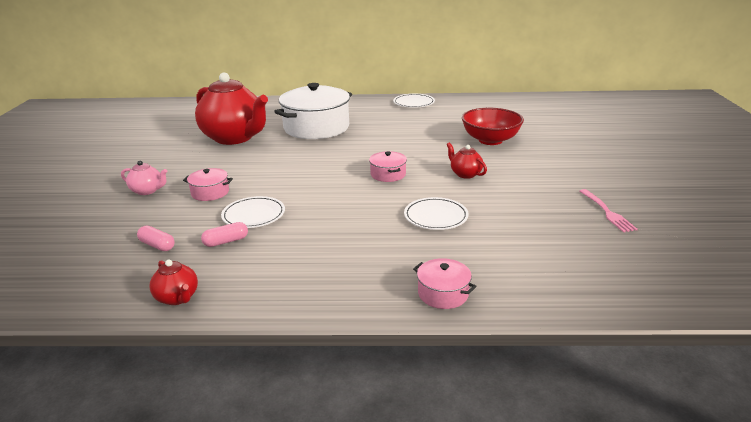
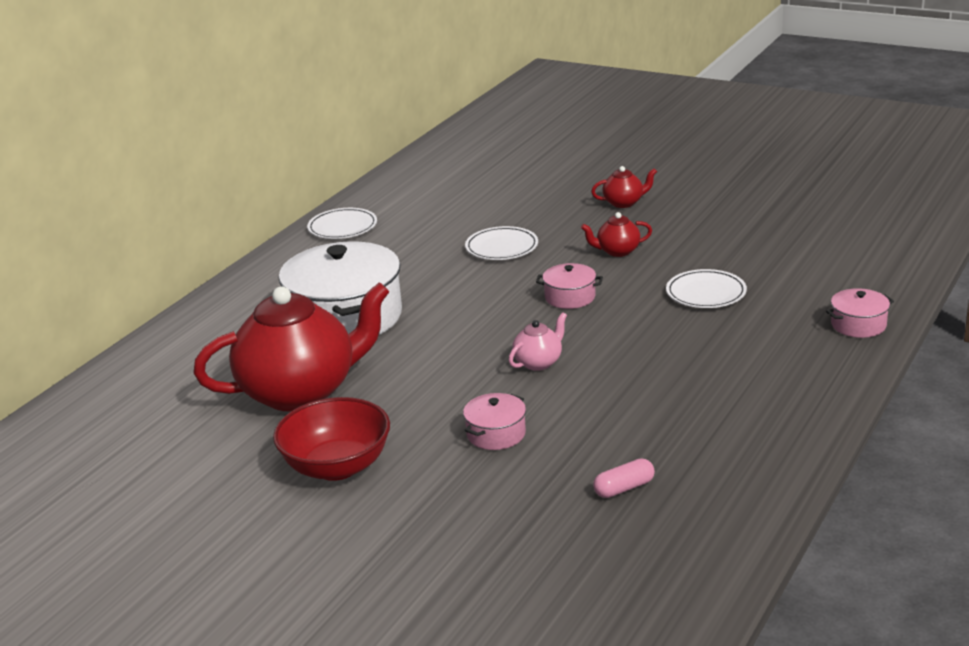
camera: 60 degrees left, 0 degrees up
pink teapot [121,161,167,195] -> pink teapot moved to [509,312,567,371]
red teapot [150,260,198,305] -> red teapot moved to [591,166,657,208]
pink capsule [201,222,248,247] -> none
white plate [221,196,285,228] -> white plate moved to [465,226,538,260]
red bowl [462,108,524,145] -> red bowl moved to [273,397,390,481]
pink fork [580,189,638,232] -> none

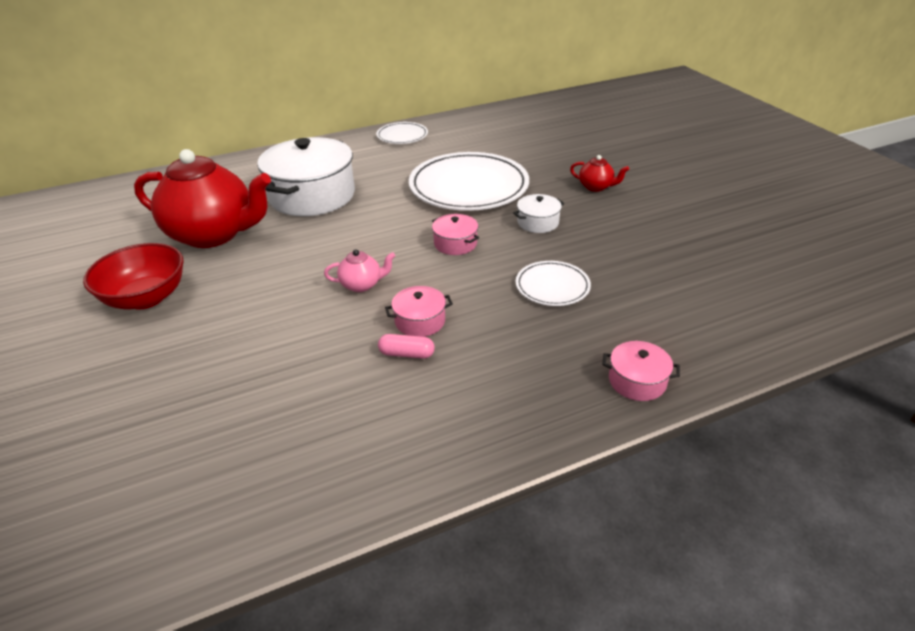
camera: 35 degrees right, 10 degrees up
pink pot [463,393,526,450] -> pink pot moved to [385,286,453,337]
white plate [465,226,538,260] -> white plate [409,152,529,211], size x2.02
red teapot [581,212,652,257] -> white pot [513,194,565,233]
pink capsule [593,459,655,498] -> pink capsule moved to [378,334,435,359]

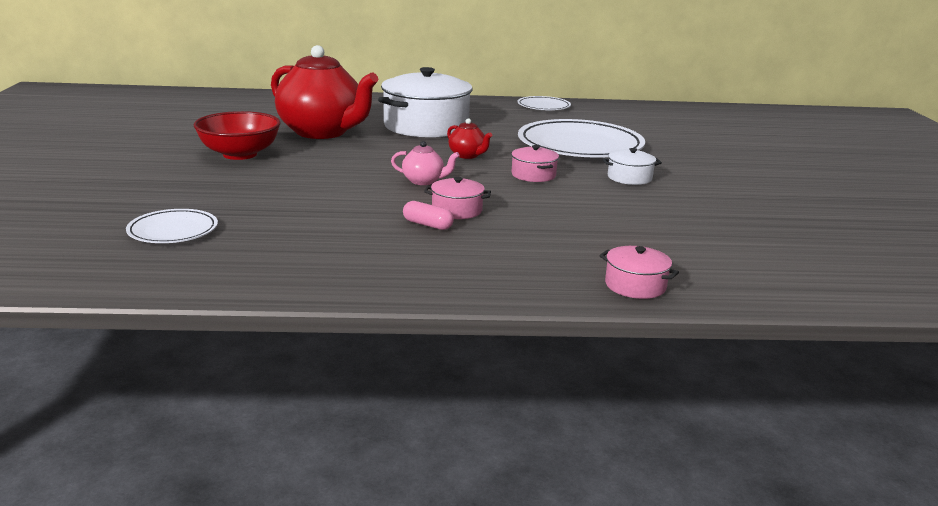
camera: 20 degrees right, 15 degrees down
white plate [516,261,591,306] -> white plate moved to [126,209,218,243]
red teapot [570,155,629,192] -> red teapot moved to [447,118,492,159]

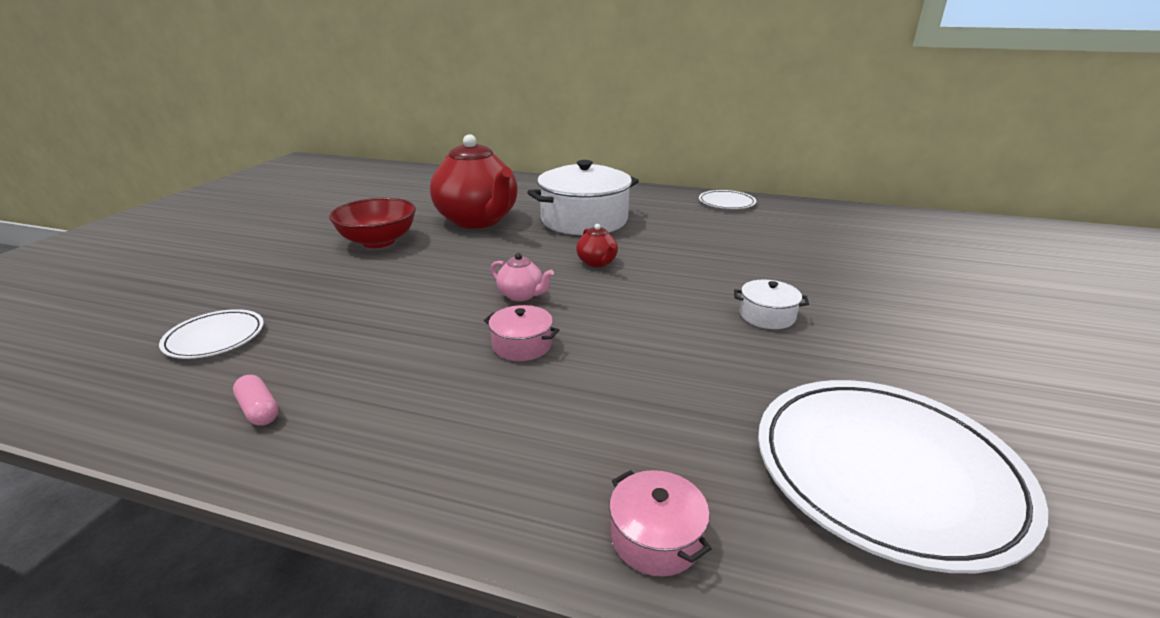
camera: 20 degrees right, 5 degrees up
pink capsule [403,201,454,230] -> pink capsule moved to [233,375,279,426]
pink pot [511,145,559,182] -> none
white plate [518,119,645,158] -> white plate moved to [758,380,1048,573]

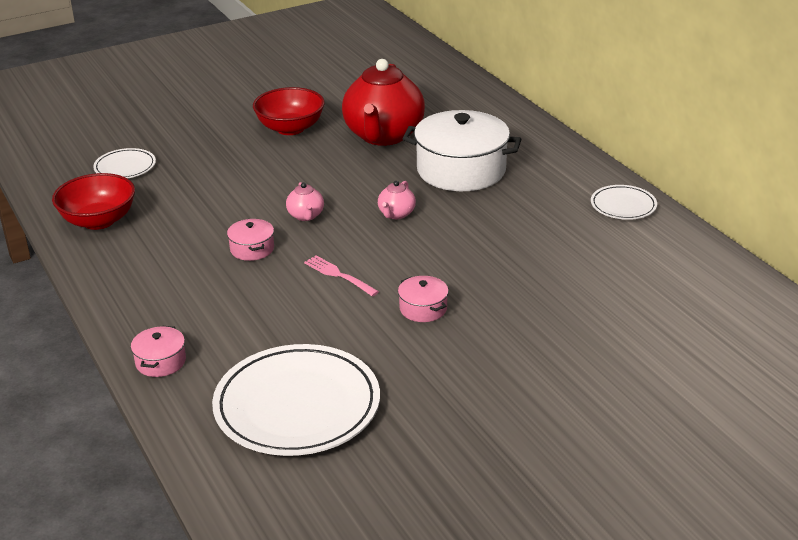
camera: 45 degrees right, 5 degrees up
pink capsule [233,375,279,426] -> red bowl [52,173,135,230]
red teapot [576,224,618,267] -> pink teapot [378,181,416,219]
white pot [734,279,809,329] -> pink pot [398,276,449,322]
none -> pink fork [304,255,379,297]

